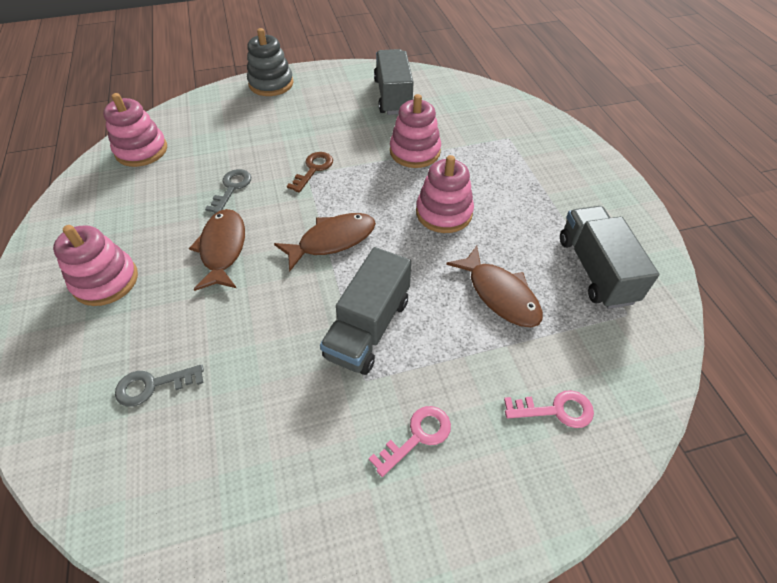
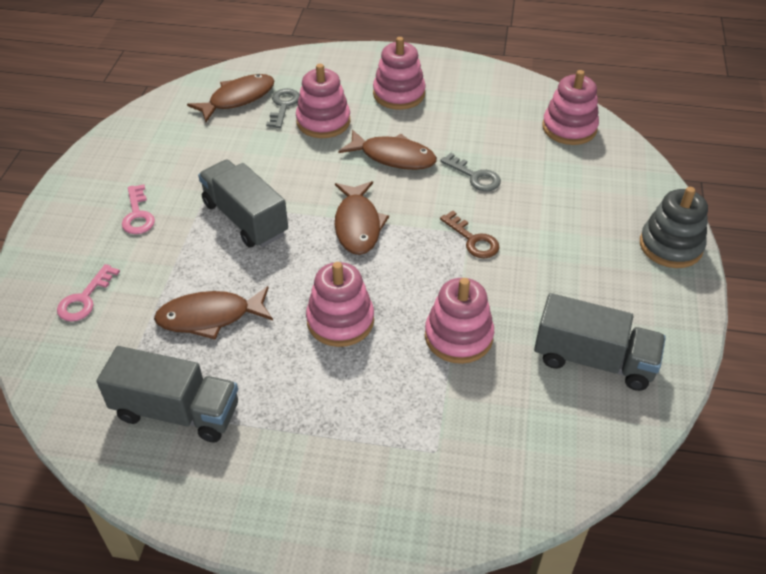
camera: 115 degrees right, 5 degrees down
none -> brown fish [187,74,274,122]
none -> pink stacking toy [296,64,350,138]

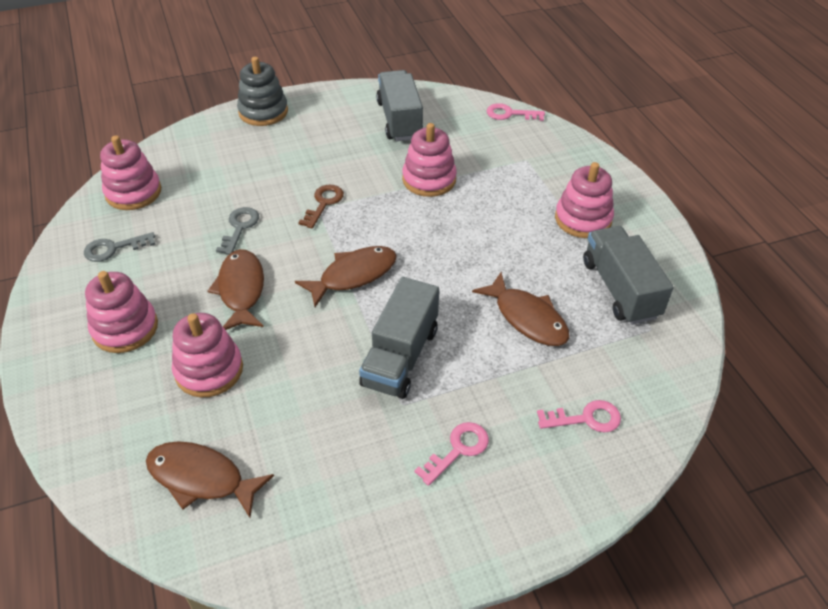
camera: 120 degrees left, 0 degrees up
grey key [266,88,300,128] -> grey key moved to [84,232,156,262]
pink stacking toy [306,262,374,347] -> pink stacking toy moved to [555,162,614,238]
none -> pink key [487,103,545,121]

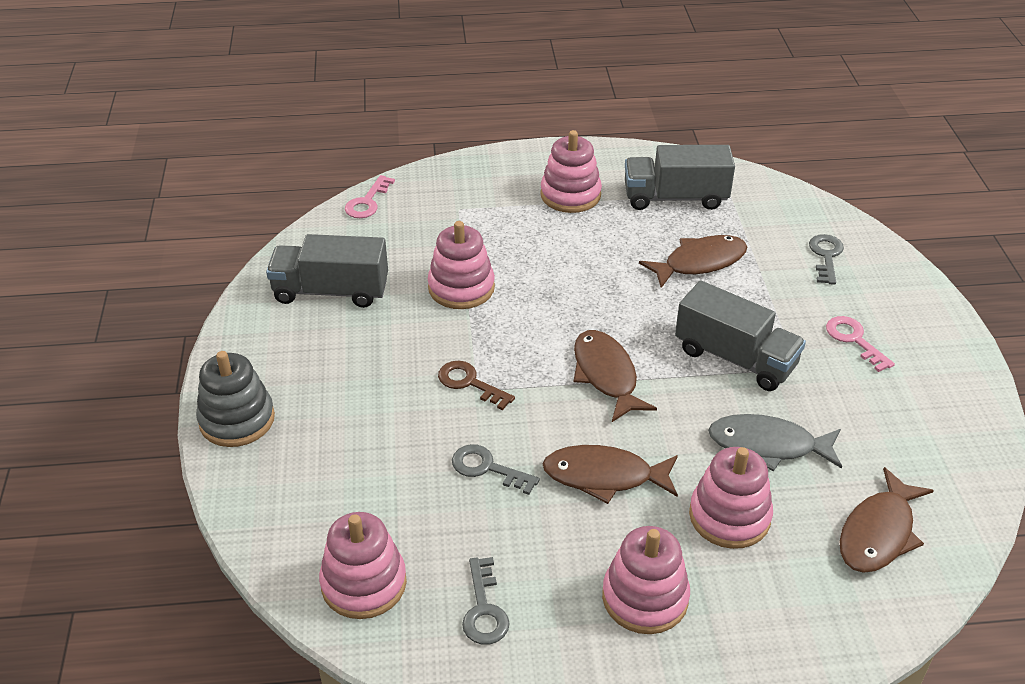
camera: 75 degrees left, 5 degrees down
pink key [537,400,621,433] -> grey key [809,234,844,285]
none -> grey fish [708,414,842,471]

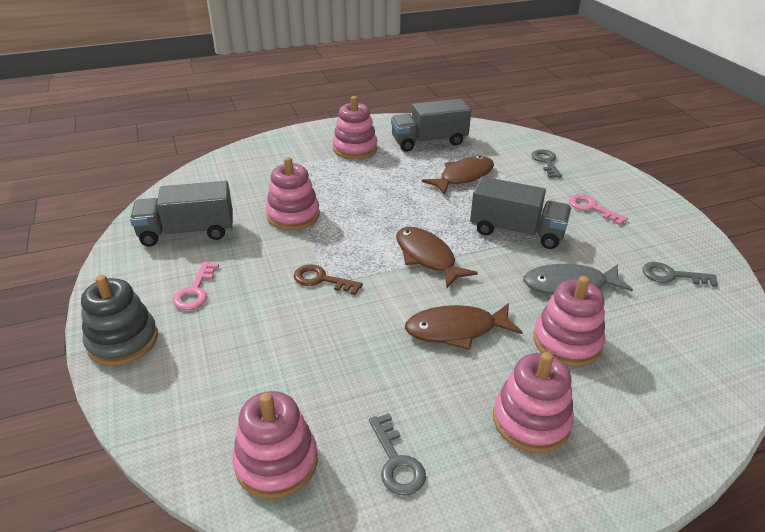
camera: 15 degrees left, 5 degrees down
pink key [345,175,395,218] -> pink key moved to [173,262,219,310]
grey key [452,444,540,495] -> grey key moved to [643,262,718,287]
brown fish [840,467,934,573] -> none

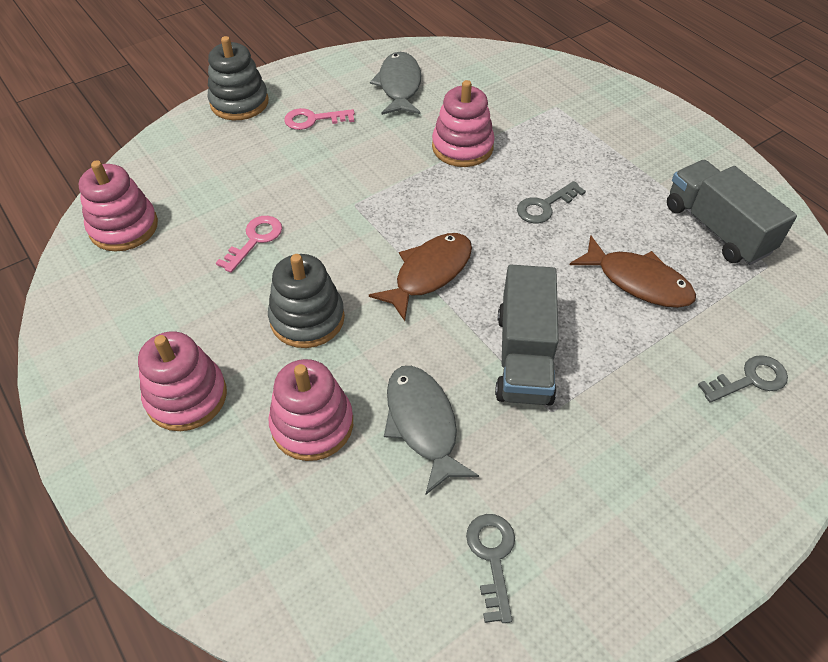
camera: 75 degrees right, 15 degrees up
grey truck [130,181,233,246] -> grey fish [370,52,421,115]
brown key [294,264,363,295] -> none
pink stacking toy [333,96,378,159] -> none
grey key [369,413,426,496] -> grey key moved to [517,181,586,223]
brown fish [405,303,523,350] -> grey stacking toy [268,254,345,348]
pink key [569,194,628,225] -> pink key moved to [216,216,282,273]

